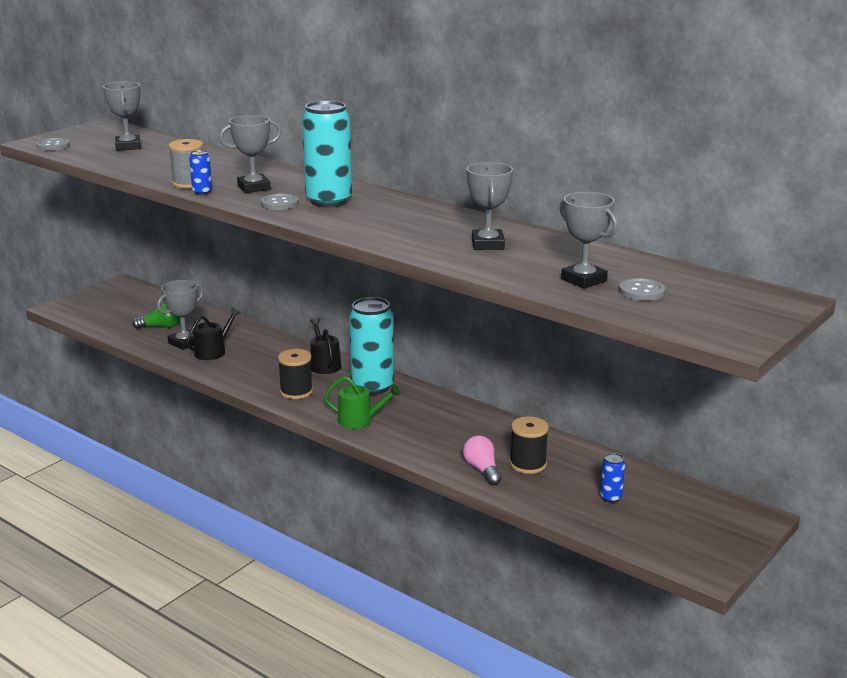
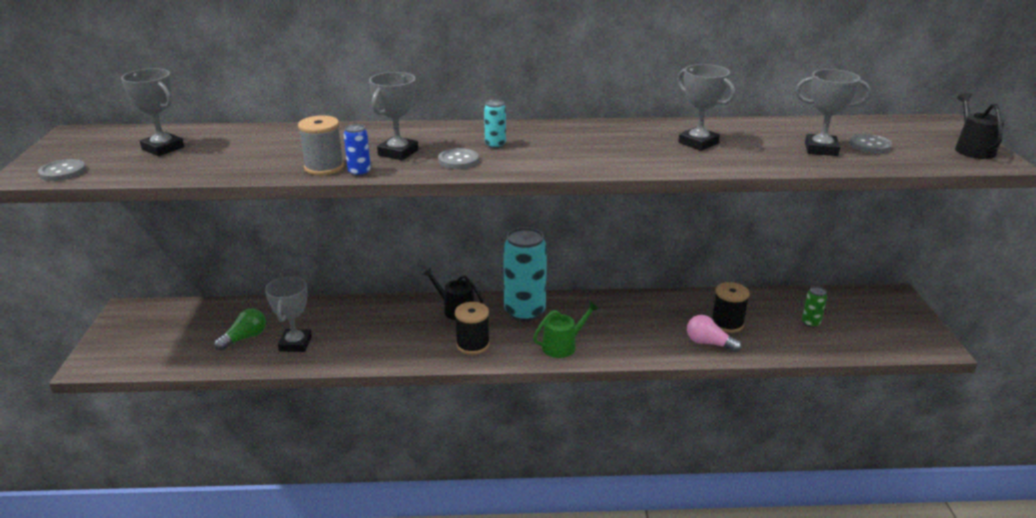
camera: 40 degrees left, 5 degrees up
black watering can [186,307,241,360] -> black watering can moved to [955,93,1005,159]
turquoise can [302,101,352,208] -> turquoise can [484,100,506,149], size x0.44
blue can [600,453,625,503] -> green can [802,286,827,328]

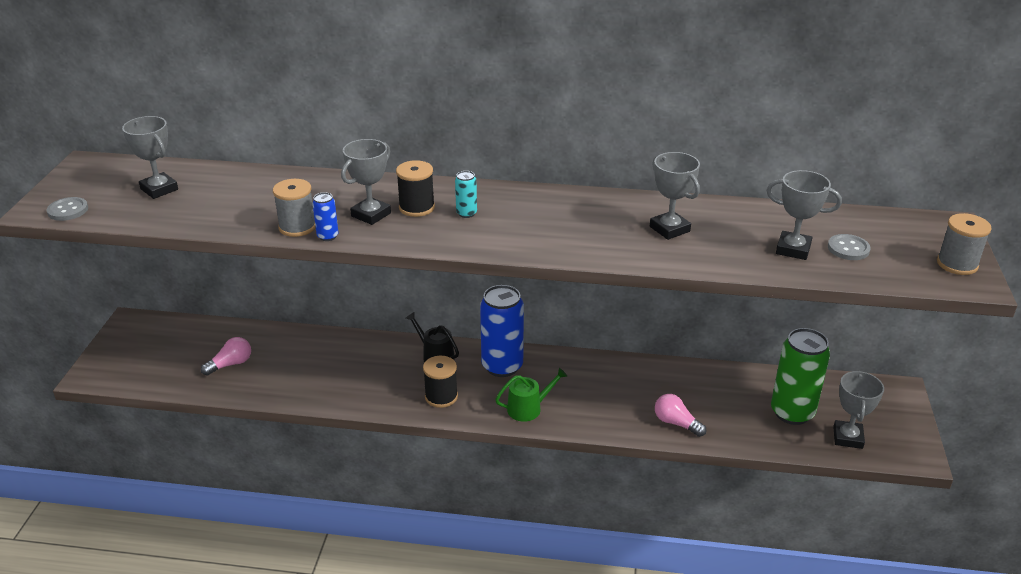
camera: 10 degrees right, 5 degrees up
green light bulb [214,308,266,351] -> pink light bulb [201,337,251,376]
grey trophy [265,276,312,352] -> grey trophy moved to [833,371,884,449]
grey button [438,148,479,169] -> none
turquoise can [503,227,547,322] -> blue can [480,285,524,377]
black spool [711,282,750,333] -> black spool moved to [396,160,435,217]
green can [802,286,827,328] -> green can [771,328,830,425], size x2.28
black watering can [955,93,1005,159] -> grey spool [937,213,992,275]

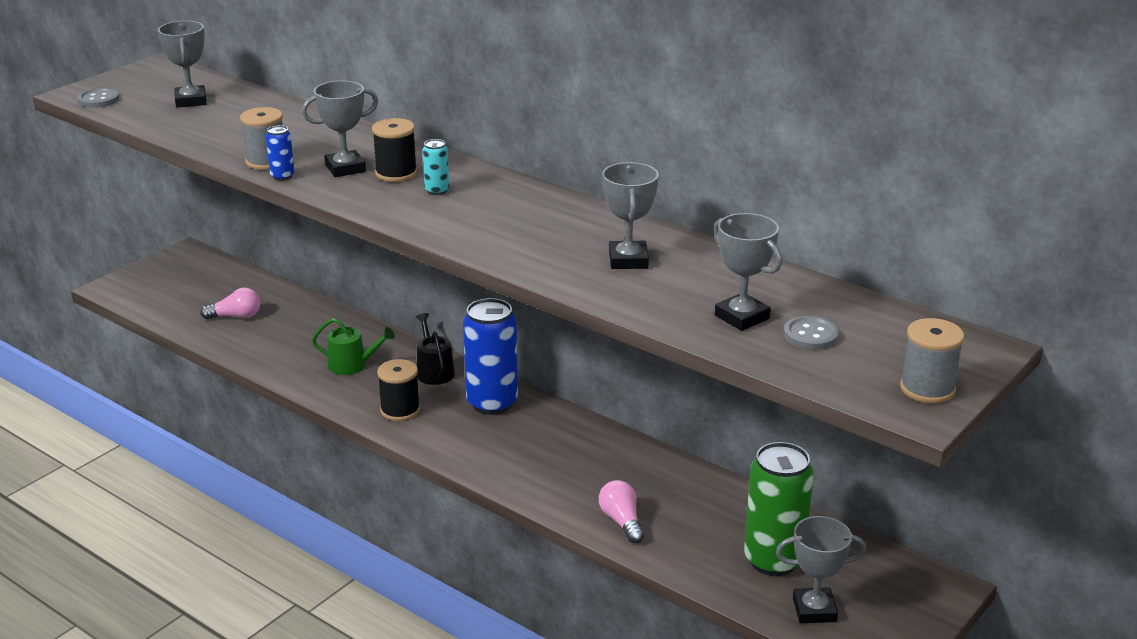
camera: 30 degrees right, 5 degrees down
green watering can [495,368,567,422] -> green watering can moved to [312,318,395,375]
grey trophy [833,371,884,449] -> grey trophy turned 45 degrees clockwise [776,516,866,623]

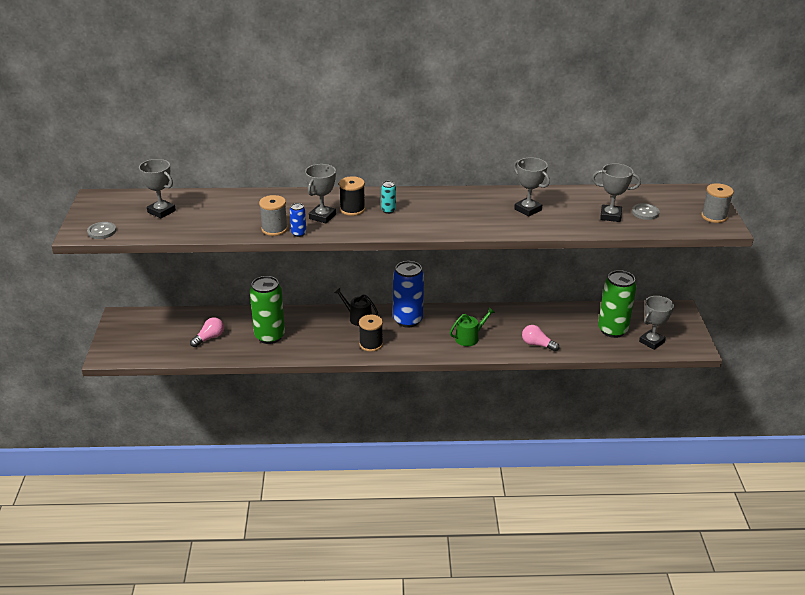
camera: 40 degrees left, 5 degrees up
green watering can [312,318,395,375] -> green watering can moved to [450,307,495,346]
none -> green can [250,276,285,344]

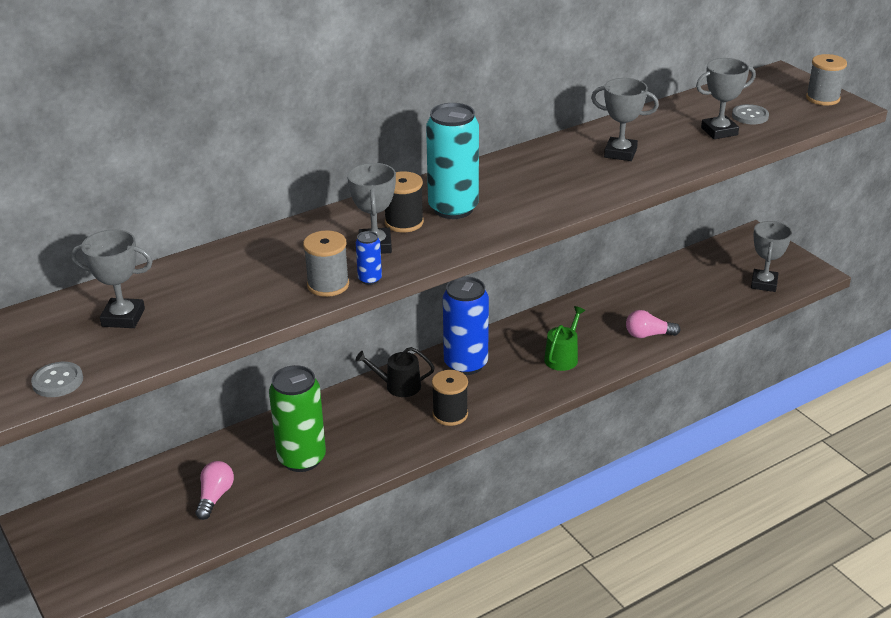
camera: 30 degrees left, 0 degrees up
turquoise can [381,181,396,214] -> turquoise can [426,103,479,219], size x2.28
green can [598,270,636,338] -> none

